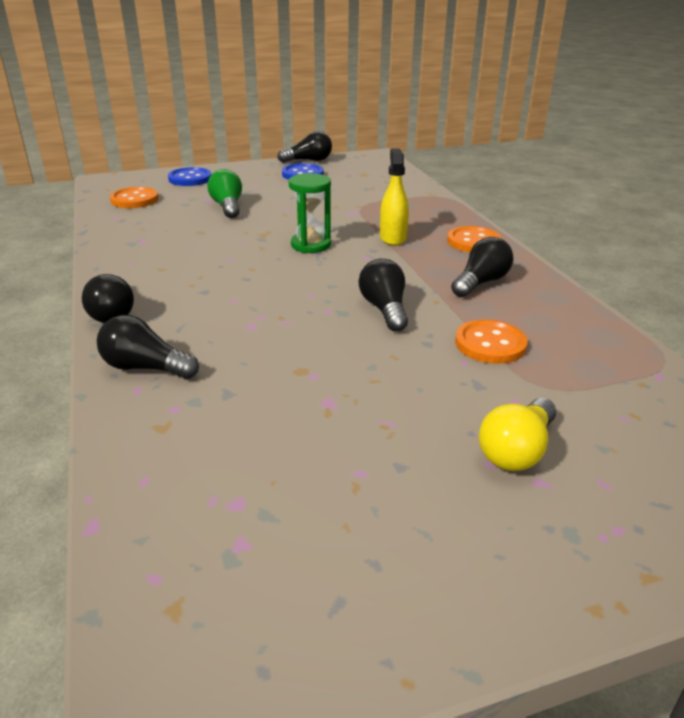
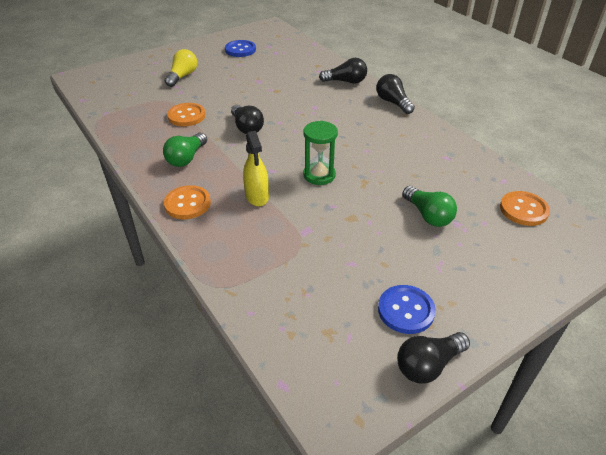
camera: 165 degrees right, 10 degrees up
blue button [168,167,212,186] -> blue button moved to [225,40,256,57]
black light bulb [451,237,513,297] -> green light bulb [163,133,207,167]

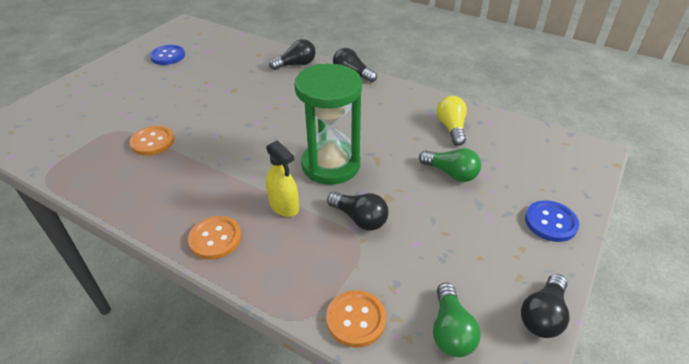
camera: 25 degrees left, 0 degrees up
green light bulb [163,133,207,167] -> green light bulb moved to [433,282,481,357]
yellow light bulb [165,49,197,87] -> yellow light bulb moved to [437,96,467,146]
black light bulb [231,105,264,134] -> black light bulb moved to [327,192,389,231]
green hourglass [303,121,338,185] -> green hourglass [294,64,362,185], size x1.78
blue button [378,285,436,334] -> blue button moved to [525,200,579,242]
orange button [500,191,550,226] -> orange button moved to [326,290,386,347]

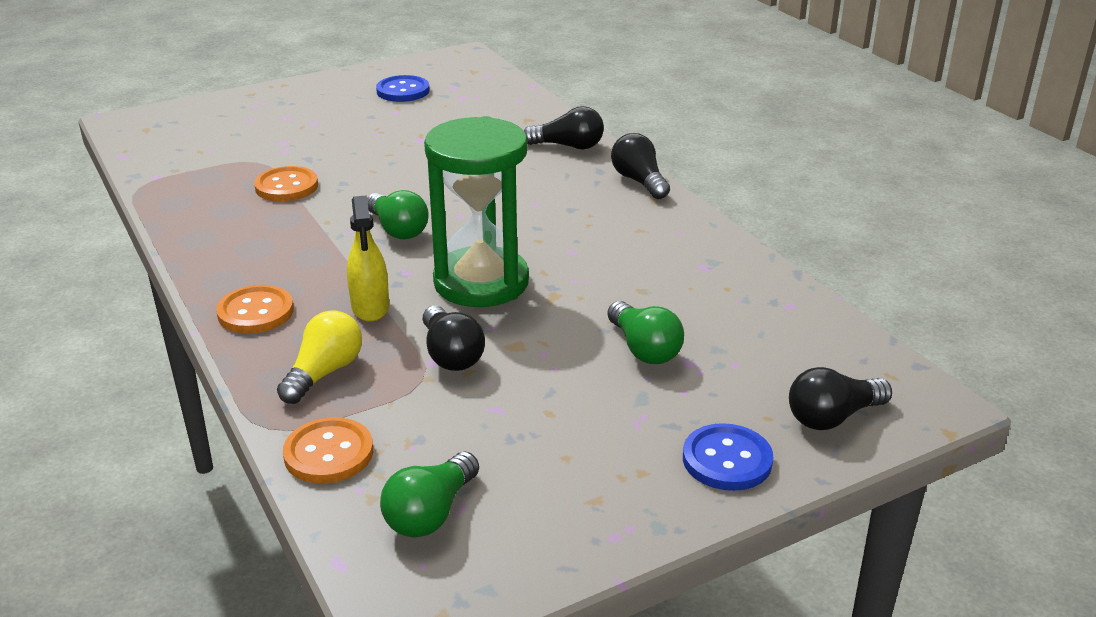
camera: 30 degrees right, 10 degrees down
yellow light bulb [437,96,467,146] -> yellow light bulb moved to [277,310,362,404]
black light bulb [521,274,569,338] -> black light bulb moved to [789,367,892,430]
none -> green light bulb [367,190,429,239]

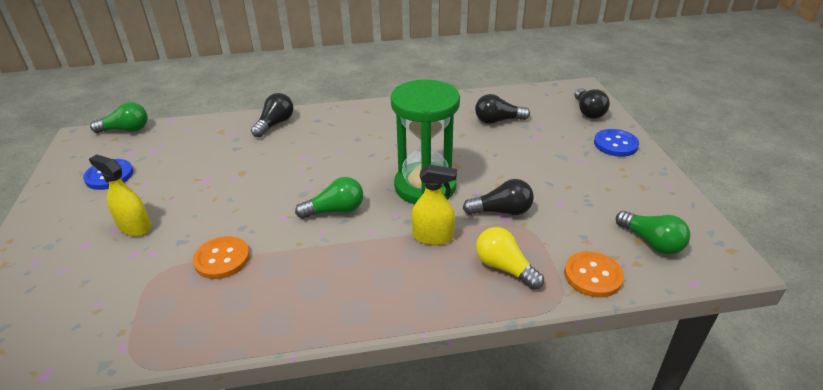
camera: 70 degrees left, 5 degrees up
orange button [216,285,294,334] -> none
green light bulb [607,301,684,364] -> green light bulb moved to [90,102,148,133]
black light bulb [611,133,670,199] -> black light bulb moved to [475,94,530,124]
none -> yellow spray bottle [89,154,151,236]

